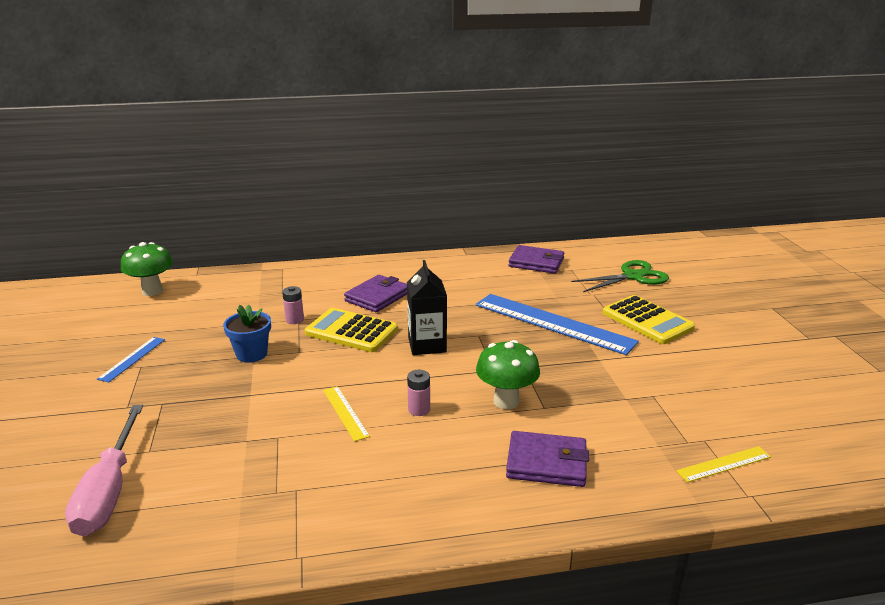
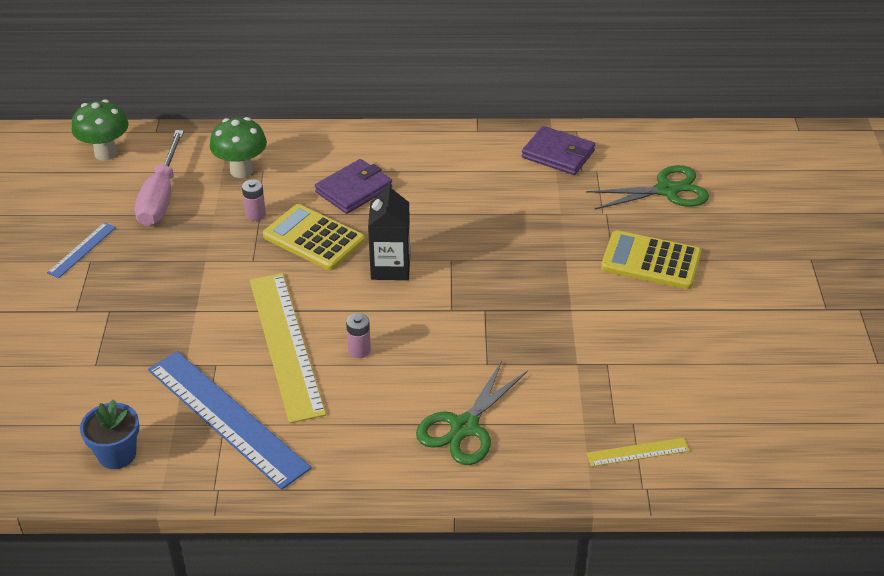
camera: 10 degrees right, 15 degrees up
pink screwdriver [65,405,143,536] -> pink screwdriver moved to [134,130,184,226]
blue flower pot [223,305,271,363] -> blue flower pot moved to [80,399,139,469]
yellow ruler [323,386,370,442] -> yellow ruler [250,273,326,423], size x2.19
blue ruler [476,294,639,355] -> blue ruler moved to [148,351,312,490]
green mushroom [476,340,540,409] -> green mushroom moved to [210,117,267,178]
purple wallet [506,431,589,487] -> green scissors [416,361,528,465]
yellow calculator [603,295,695,344] -> yellow calculator turned 135 degrees clockwise [601,230,701,289]

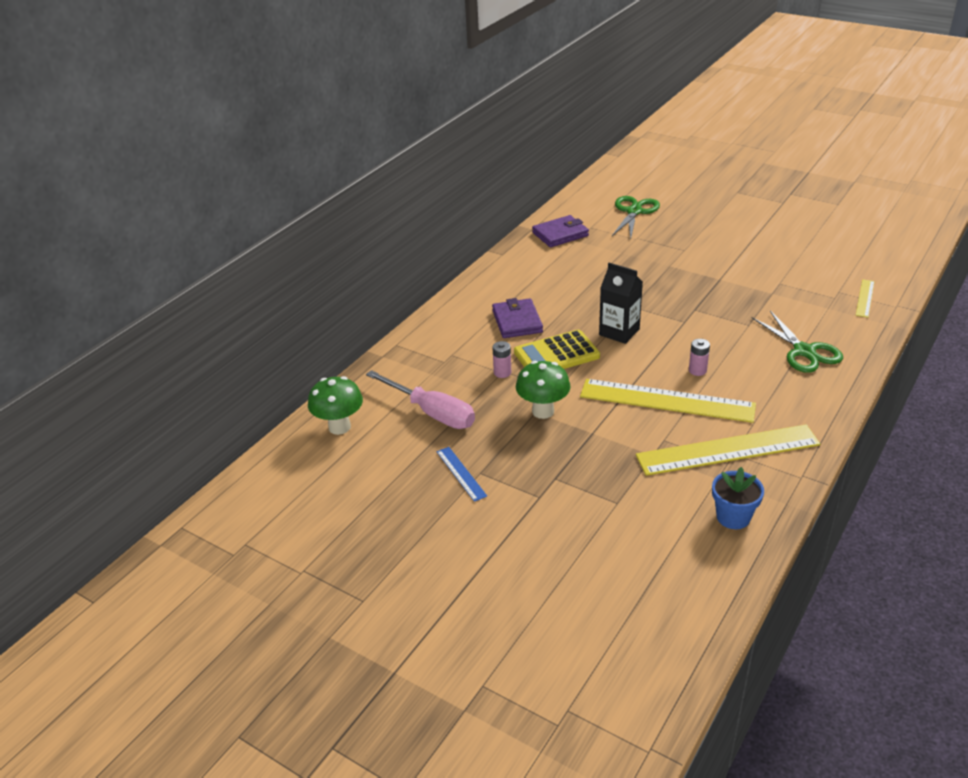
camera: 55 degrees left, 5 degrees down
blue ruler [148,351,312,490] -> yellow ruler [636,424,821,476]
green mushroom [210,117,267,178] -> green mushroom moved to [516,361,570,419]
yellow calculator [601,230,701,289] -> none

